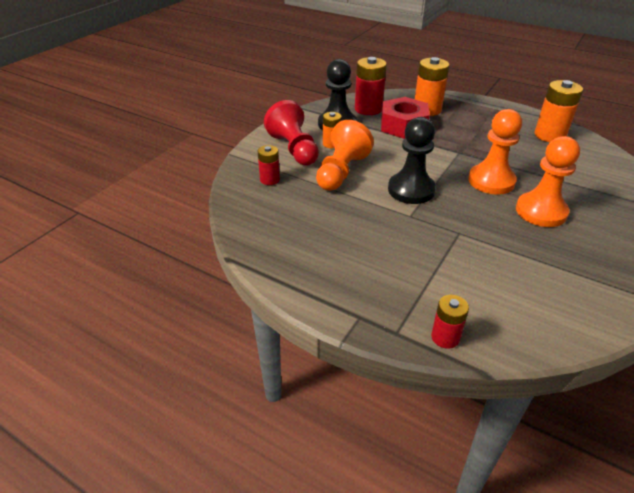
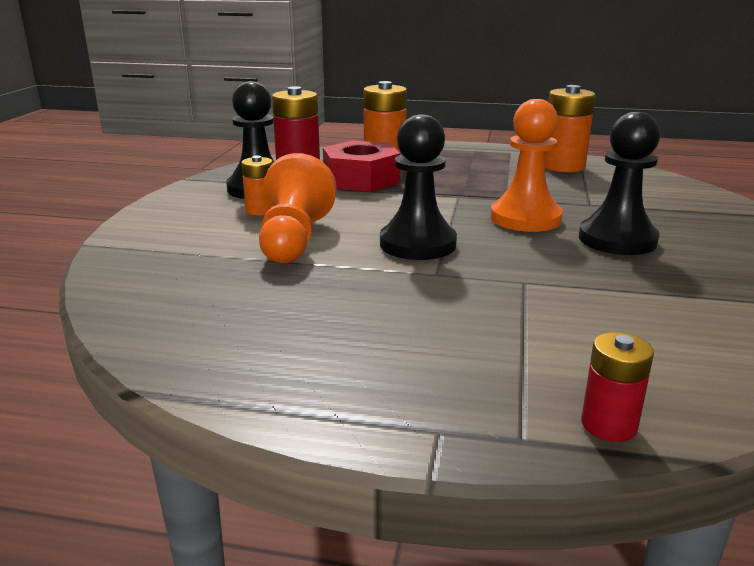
camera: 20 degrees left, 15 degrees down
red battery [258,145,280,185] -> none
red pawn [264,100,319,165] -> none
orange pawn [516,136,580,227] -> black pawn [579,112,660,255]

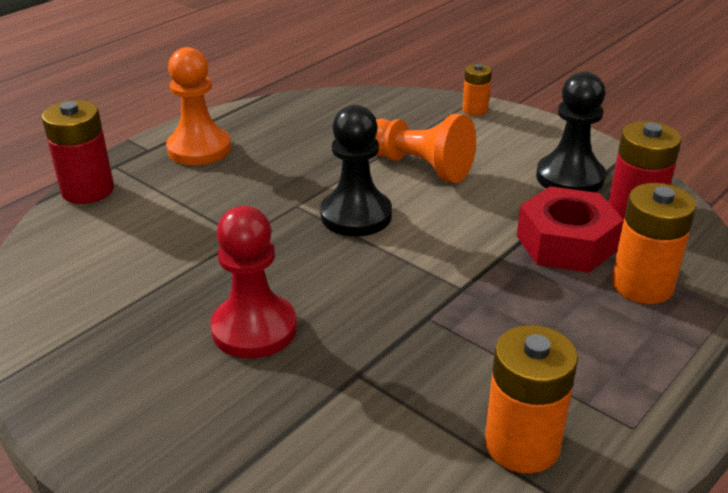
camera: 120 degrees right, 10 degrees up
orange battery [241,156,273,216] -> orange battery moved to [462,64,492,115]
orange pawn [491,99,563,232] -> orange pawn moved to [166,47,231,165]
black pawn [579,112,660,255] -> red pawn [211,206,297,359]
red battery [581,332,654,442] -> red battery [42,100,114,204], size x1.72

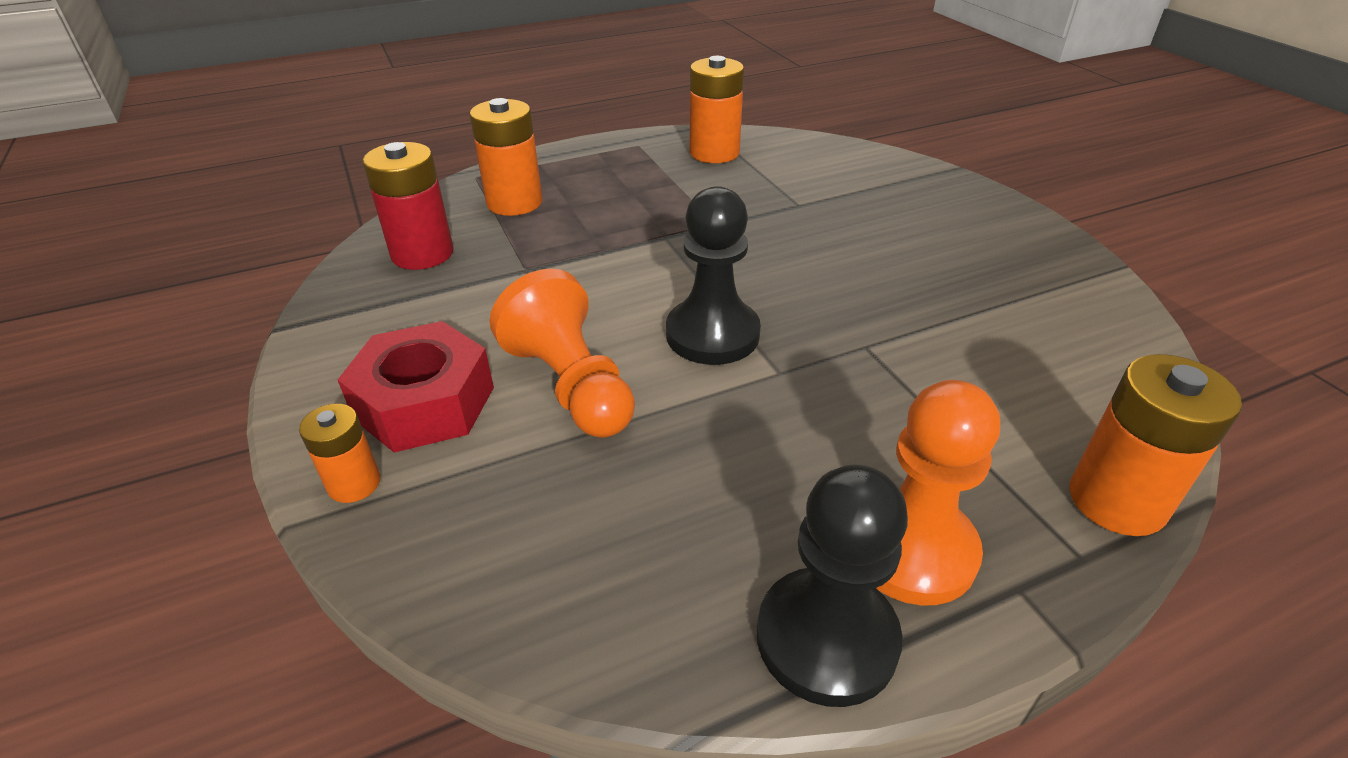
camera: 155 degrees left, 5 degrees up
red battery [42,100,114,204] -> orange battery [1069,354,1242,536]
red pawn [211,206,297,359] -> none
red nut [517,186,624,273] -> red nut moved to [338,321,494,453]
black pawn [536,72,606,192] -> black pawn moved to [757,465,908,707]

